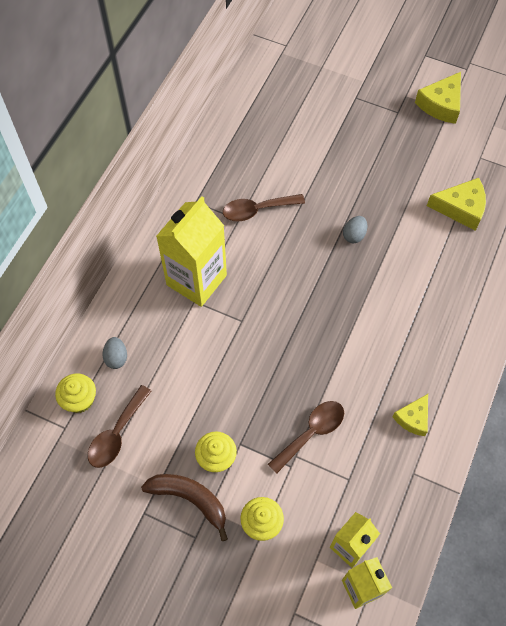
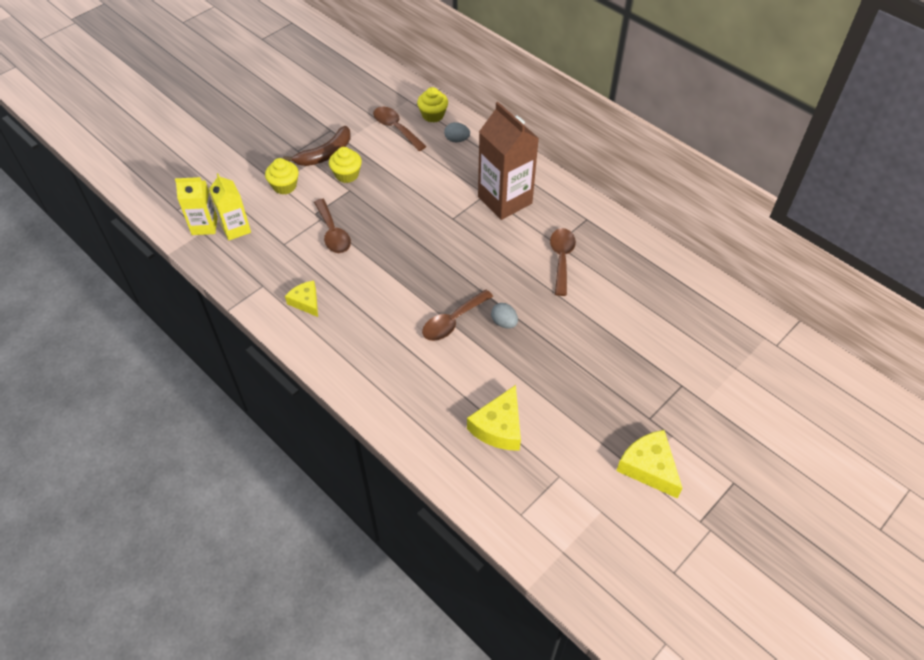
camera: 110 degrees right, 10 degrees down
yellow carton [156,196,227,307] -> brown carton [478,102,539,220]
none -> brown spoon [422,290,493,341]

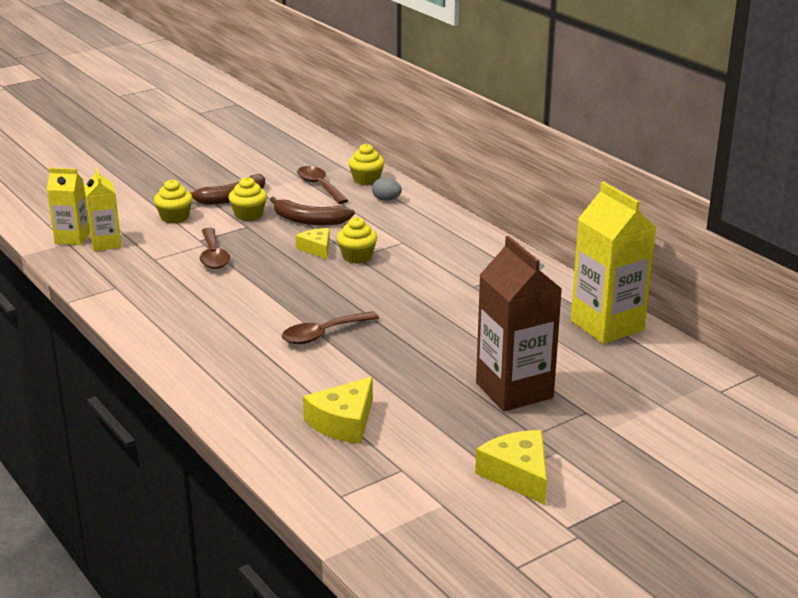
camera: 10 degrees right, 25 degrees down
yellow cheese [285,281,318,317] -> yellow cheese moved to [296,228,330,259]
brown carton [478,102,539,220] -> brown carton moved to [476,236,562,411]
grey egg [491,303,518,329] -> none
brown spoon [550,228,576,296] -> none
none -> brown banana [270,197,355,225]
none -> yellow cupcake [337,217,377,264]
none -> yellow carton [571,182,656,344]

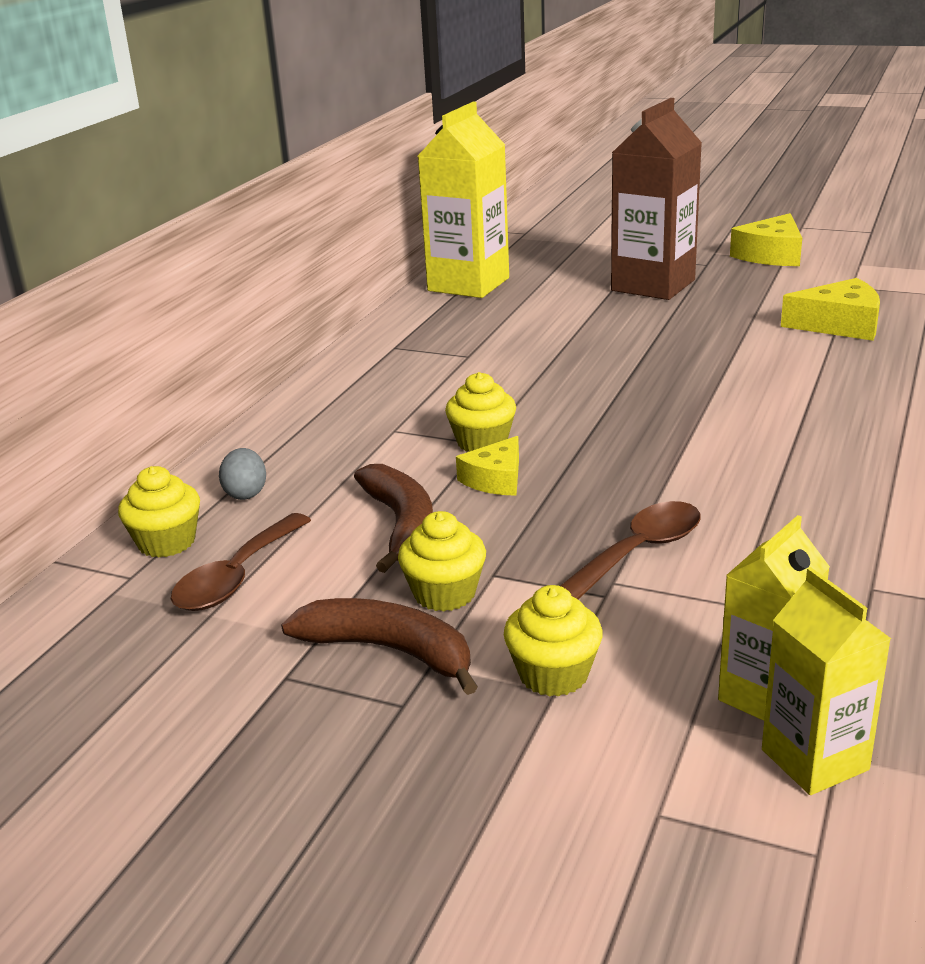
camera: 120 degrees left, 0 degrees up
brown spoon [281,311,379,344] -> none

